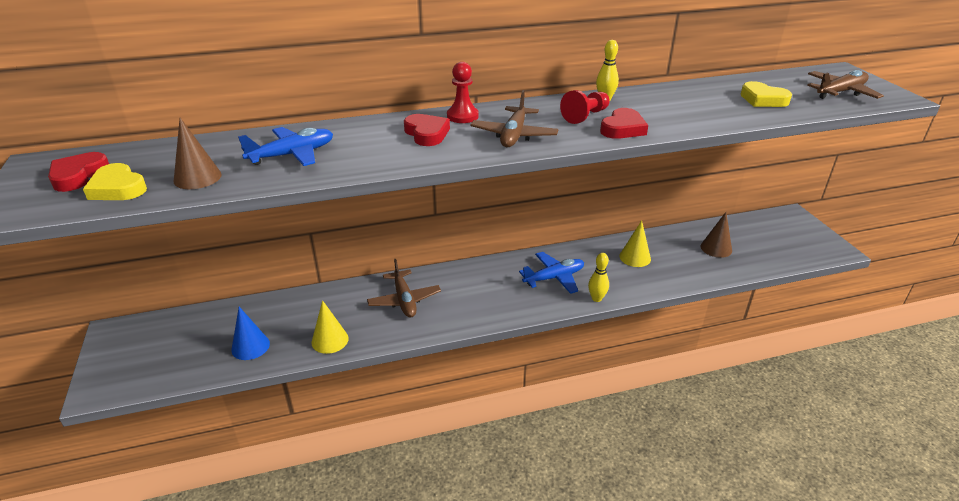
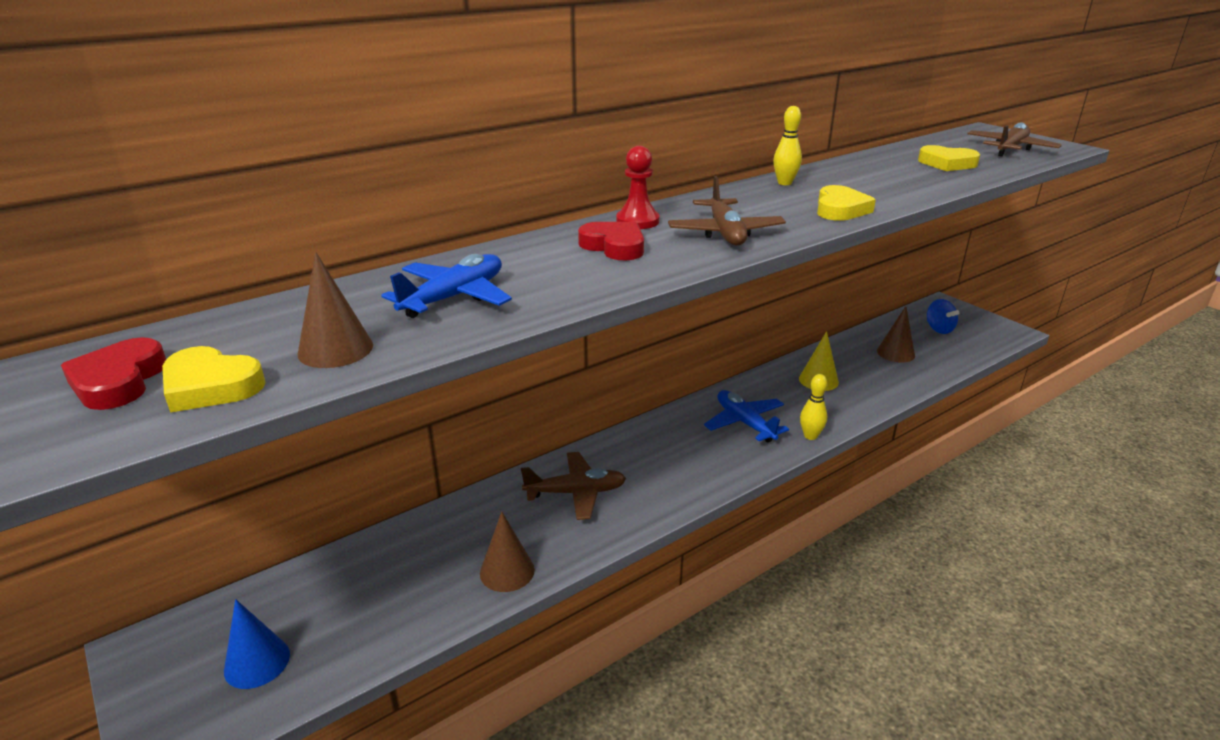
camera: 20 degrees left, 5 degrees down
blue cone [231,307,270,360] -> blue cone moved to [224,599,290,689]
yellow cone [311,300,349,354] -> brown cone [480,512,535,592]
brown plane [367,259,441,318] -> brown plane turned 60 degrees counterclockwise [521,452,626,520]
blue plane [519,252,584,294] -> blue plane turned 75 degrees counterclockwise [704,390,789,443]
red pawn [560,90,610,124] -> none
red heart [600,108,648,139] -> yellow heart [817,185,876,221]
none -> blue spinning top [927,299,959,334]

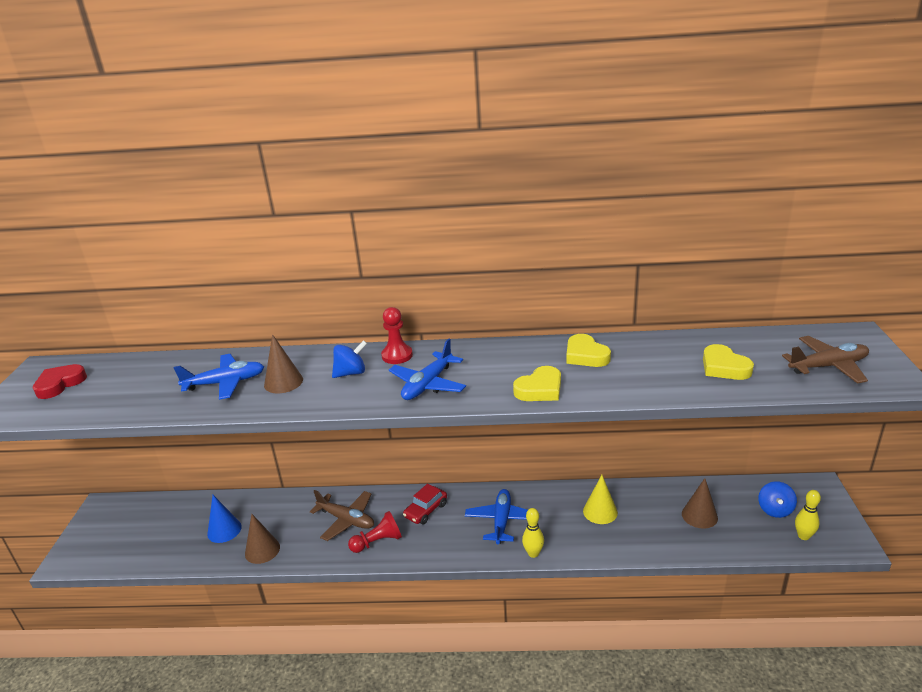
camera: 40 degrees right, 0 degrees up
yellow heart [162,346,266,413] -> yellow heart moved to [566,334,611,367]
blue cone [224,599,290,689] -> blue cone moved to [207,495,242,543]
brown cone [297,252,373,368] -> brown cone moved to [264,334,303,393]
red heart [578,222,644,260] -> blue spinning top [332,340,367,378]
brown plane [668,176,786,246] -> blue plane [389,339,466,400]
yellow bowling pin [773,106,802,185] -> yellow bowling pin moved to [795,490,821,540]
none -> red pawn [348,511,402,553]
none -> red car [403,484,447,525]

